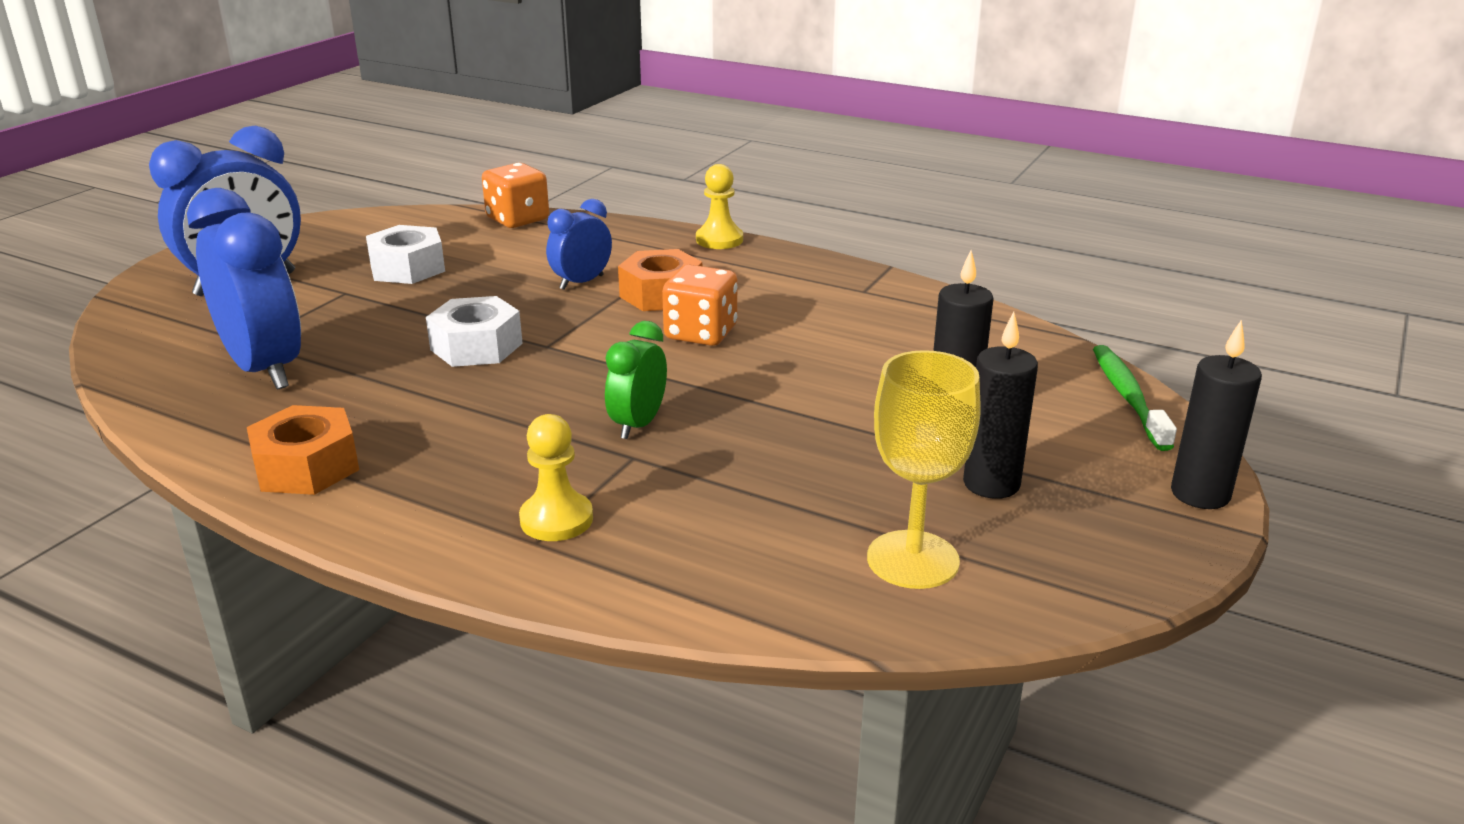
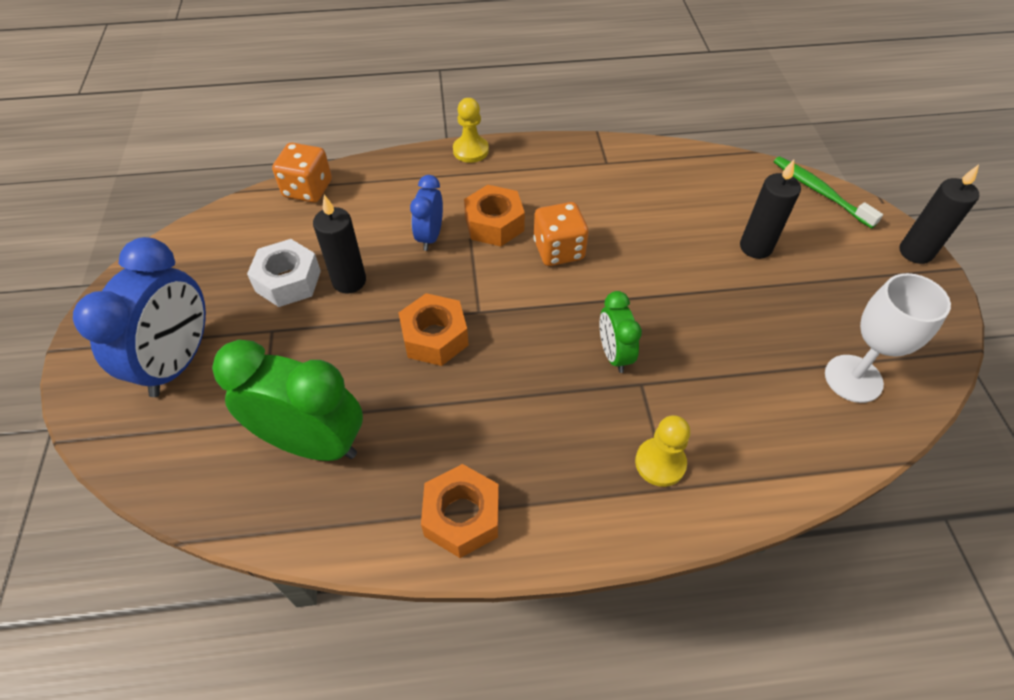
camera: 35 degrees left, 25 degrees up
blue clock [187,188,301,390] -> green clock [212,340,363,461]
white nut [426,296,523,367] -> orange nut [399,293,469,366]
yellow goblet [867,350,980,589] -> white goblet [825,273,951,403]
black candle [963,312,1038,499] -> black candle moved to [313,195,366,294]

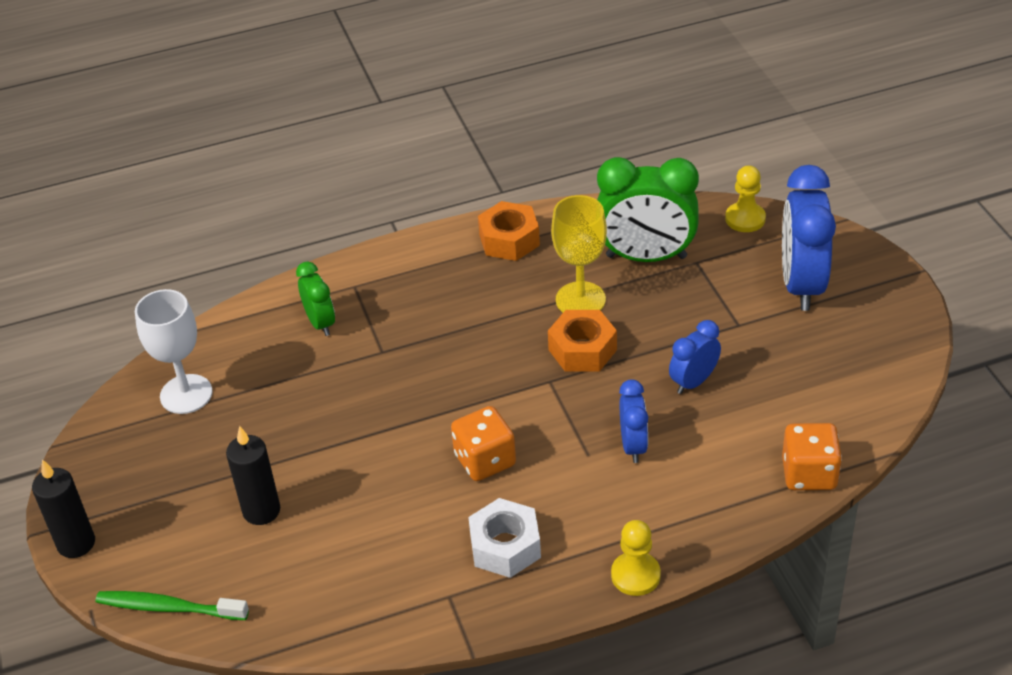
camera: 170 degrees right, 10 degrees down
white nut [247,239,321,307] -> white nut moved to [468,498,541,578]
black candle [313,195,366,294] -> blue clock [669,320,721,394]
orange nut [464,185,525,246] -> none
green clock [599,291,642,373] -> green clock moved to [296,261,335,336]
yellow pawn [635,415,691,487] -> yellow pawn moved to [725,166,766,232]
green toothbrush [774,156,883,229] -> green toothbrush turned 150 degrees clockwise [95,591,249,620]
none -> yellow goblet [551,195,607,312]

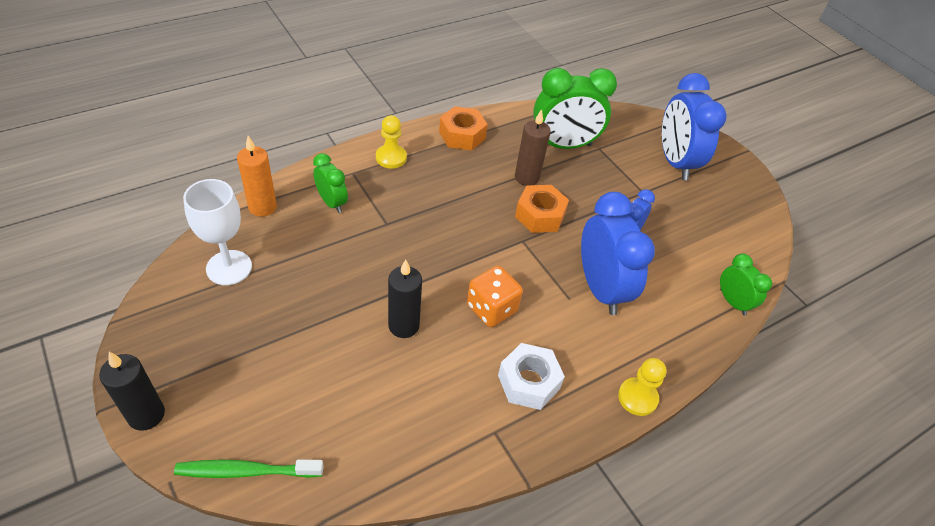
camera: 20 degrees left, 5 degrees up
black candle [226,426,280,525] -> black candle moved to [388,260,422,338]
yellow goblet [551,195,607,312] -> brown candle [515,109,551,186]
blue clock [619,379,648,463] -> blue clock [581,192,655,315], size x1.86
yellow pawn [725,166,766,232] -> yellow pawn moved to [376,115,407,169]
orange dice [782,423,842,490] -> green clock [720,253,772,316]
none -> orange candle [237,136,277,217]

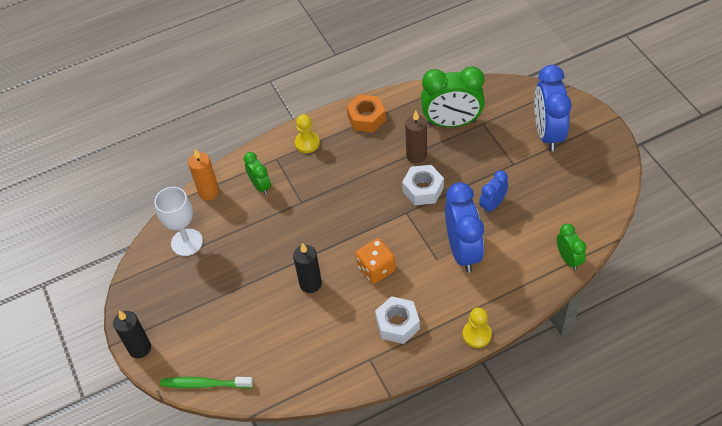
camera: 15 degrees right, 5 degrees up
orange nut [515,185,569,233] -> white nut [402,165,444,205]

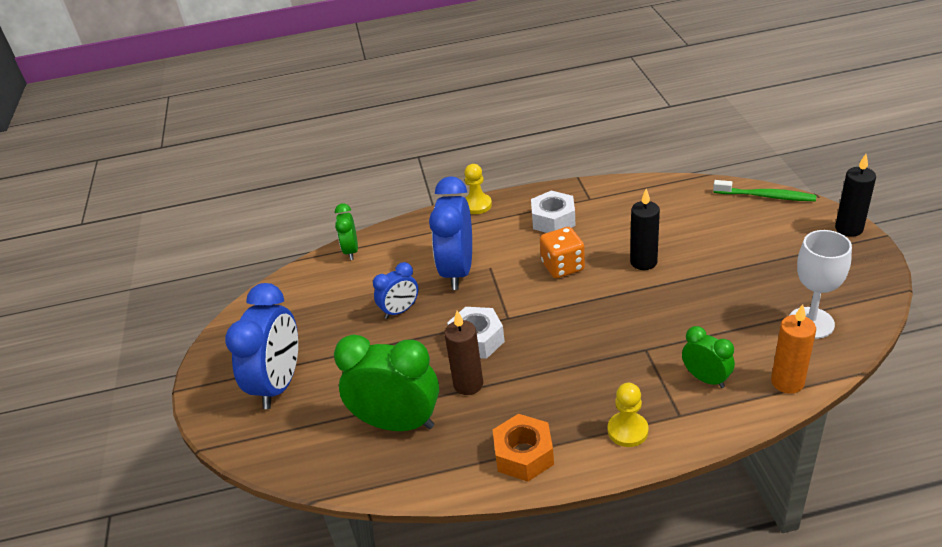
camera: 165 degrees left, 15 degrees down
green clock [244,152,271,195] -> green clock turned 150 degrees clockwise [682,326,735,388]

